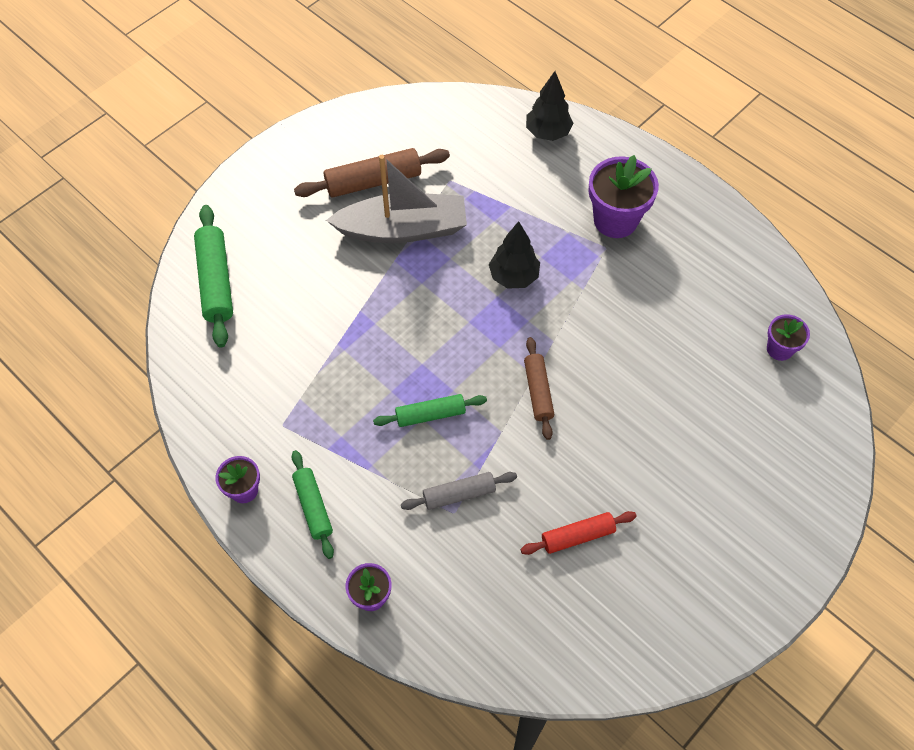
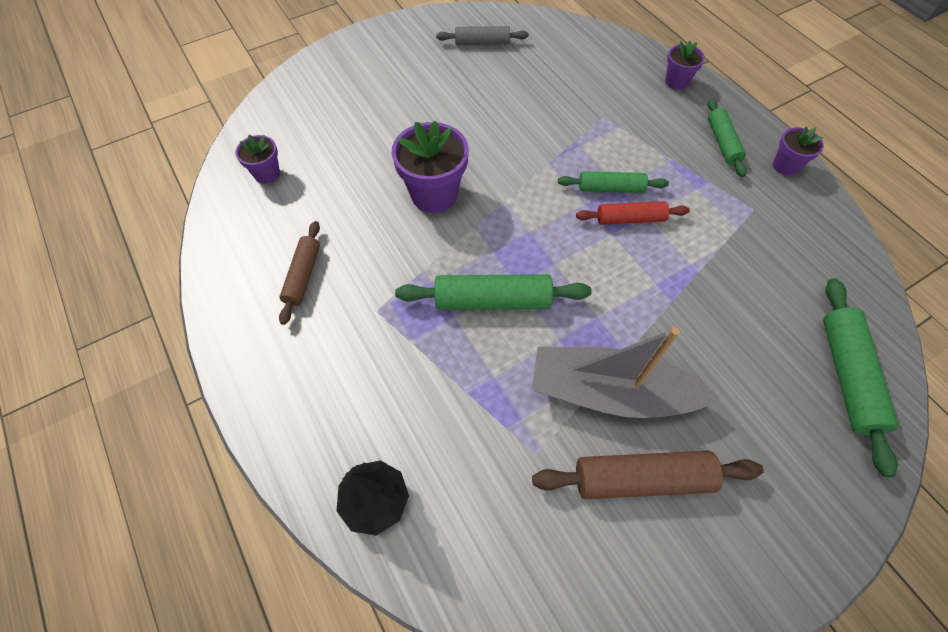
camera: 165 degrees left, 0 degrees up
grey rolling pin [401,472,517,510] -> grey rolling pin moved to [436,26,528,45]
black tree [489,221,540,289] -> green rolling pin [395,274,592,310]
red rolling pin [521,511,637,555] -> red rolling pin moved to [576,201,690,225]
brown rolling pin [524,337,554,440] -> brown rolling pin moved to [279,221,320,325]
purple flower pot [588,155,659,238] -> purple flower pot moved to [392,121,469,213]

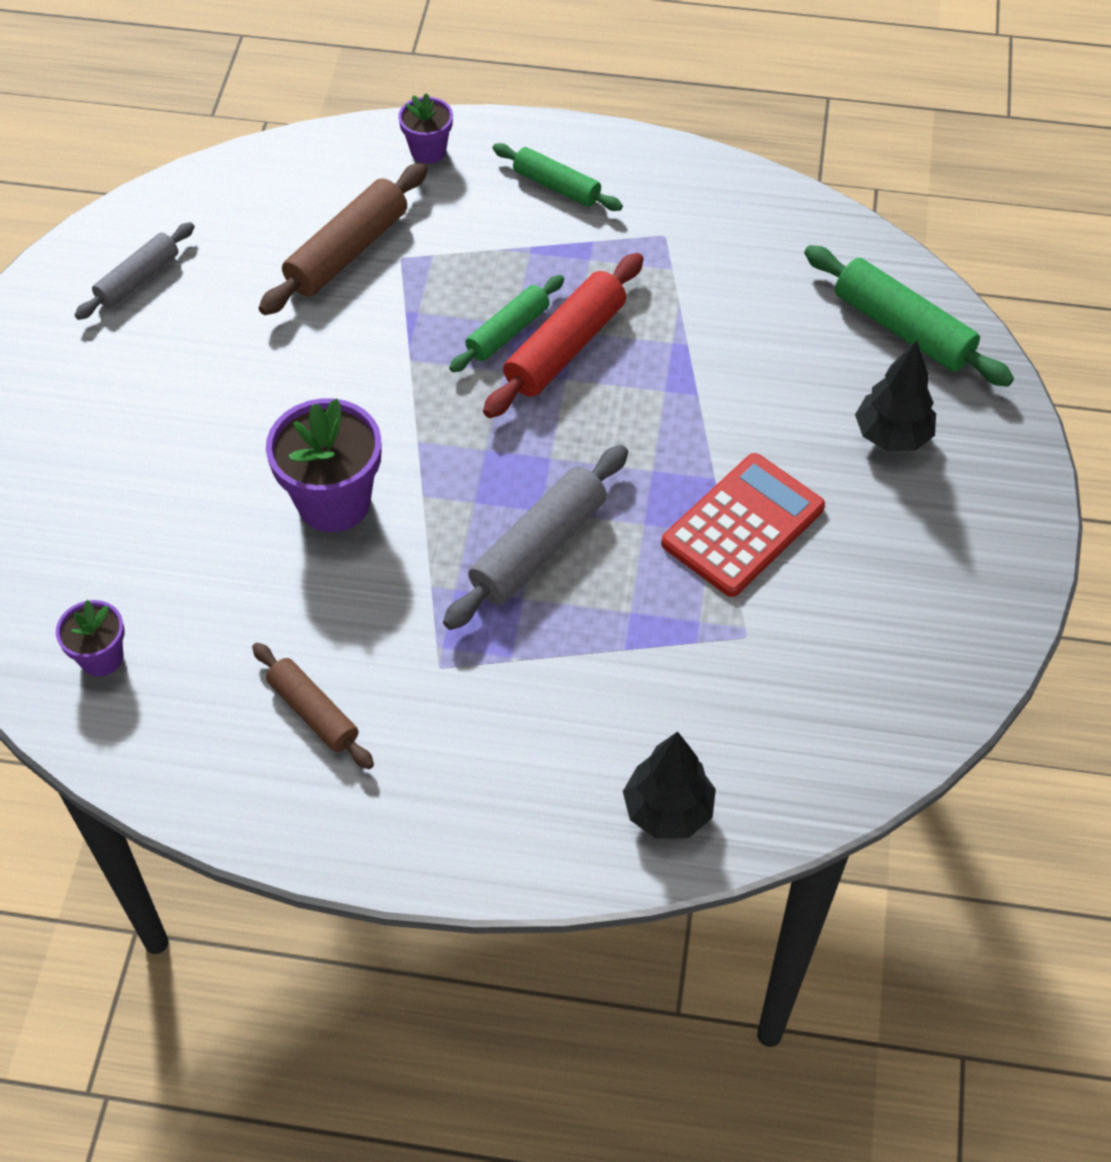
camera: 50 degrees left, 5 degrees down
green rolling pin [395,274,592,310] -> grey rolling pin [443,445,628,630]
grey boat [532,328,720,418] -> red calculator [661,453,825,597]
brown rolling pin [532,451,764,499] -> brown rolling pin moved to [259,163,428,315]
red rolling pin [576,201,690,225] -> red rolling pin [483,253,643,418], size x1.56
purple flower pot [773,127,824,176] -> none
none -> black tree [855,340,936,451]

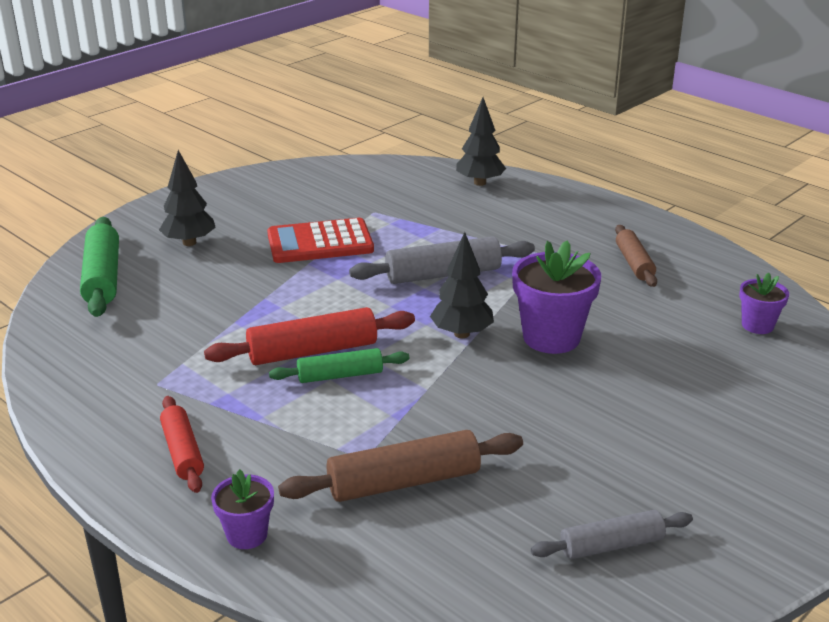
camera: 145 degrees left, 25 degrees down
green rolling pin [493,143,623,211] -> red rolling pin [160,396,204,493]
none -> black tree [430,232,494,338]

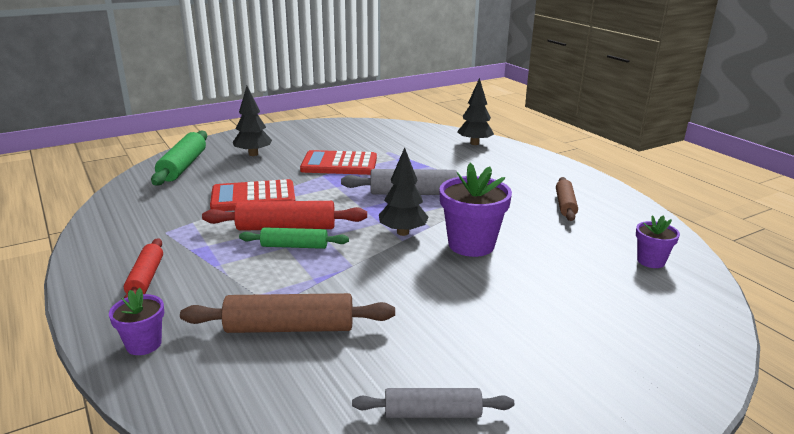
camera: 15 degrees right, 5 degrees down
none -> red calculator [210,179,295,211]

